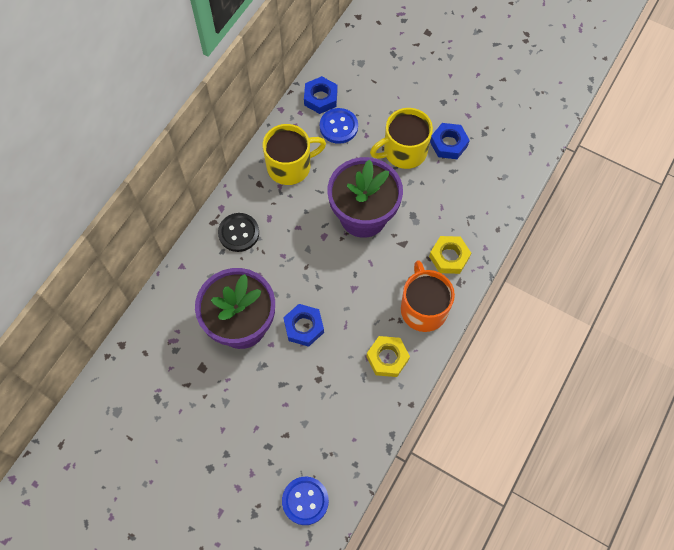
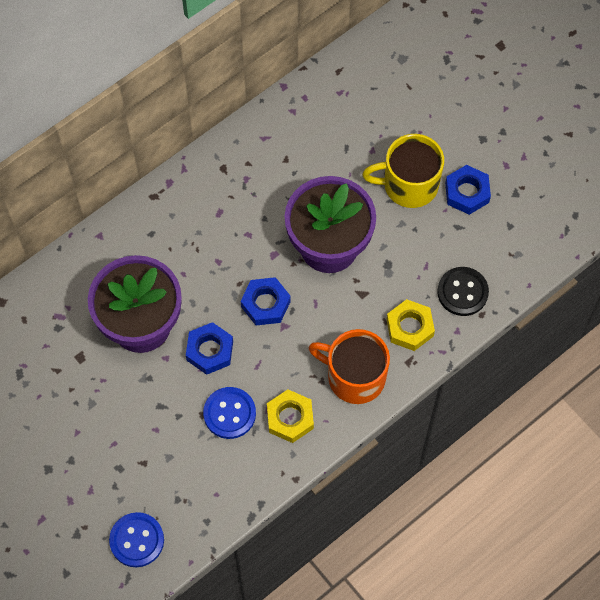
camera: 20 degrees right, 0 degrees up
black button [218,213,259,252] -> black button moved to [437,267,489,316]
yellow mug [263,124,326,185] -> none
blue nut [304,76,337,114] -> blue nut moved to [241,277,291,326]
blue button [320,108,358,144] -> blue button moved to [203,387,256,439]
orange mug [401,260,455,332] -> orange mug turned 75 degrees counterclockwise [308,329,390,404]

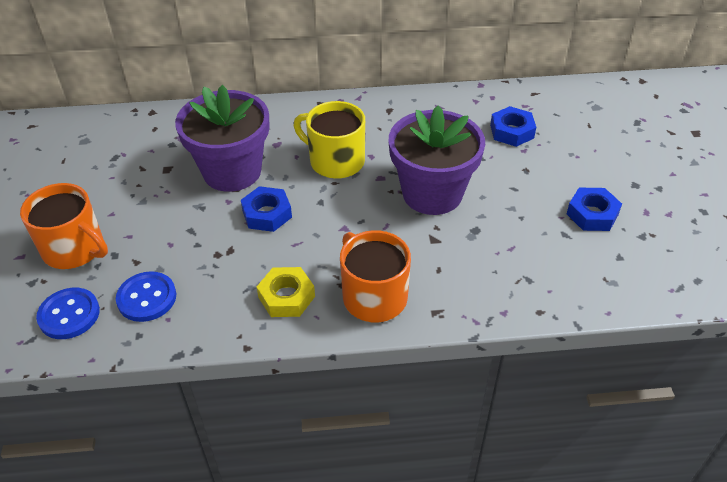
camera: 35 degrees right, 20 degrees down
blue button [203,387,256,439] -> blue button moved to [116,271,176,322]
blue nut [241,277,291,326] -> blue nut moved to [490,106,536,147]
yellow mug [362,134,444,208] -> yellow mug moved to [294,101,365,179]
yellow nut [387,299,435,351] -> none
black button [437,267,489,316] -> none
none -> orange mug [20,183,108,269]

